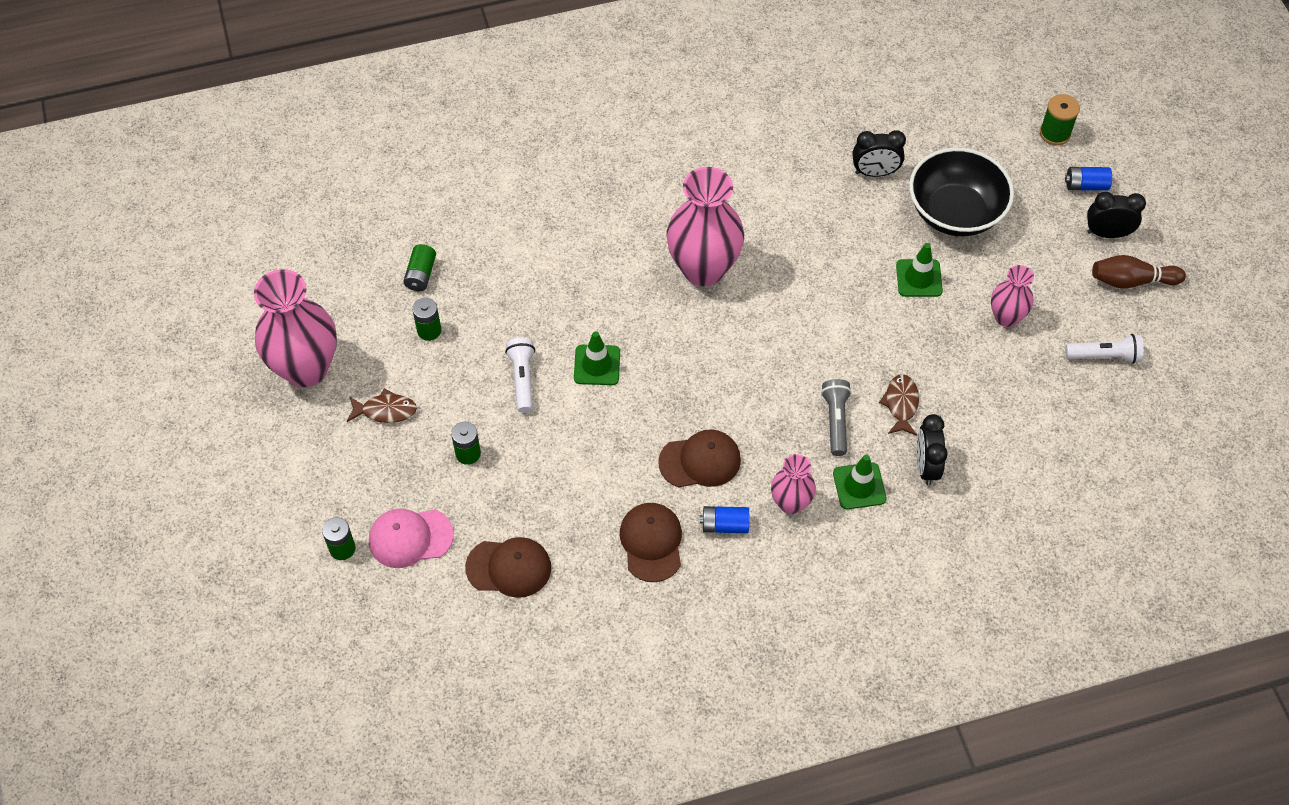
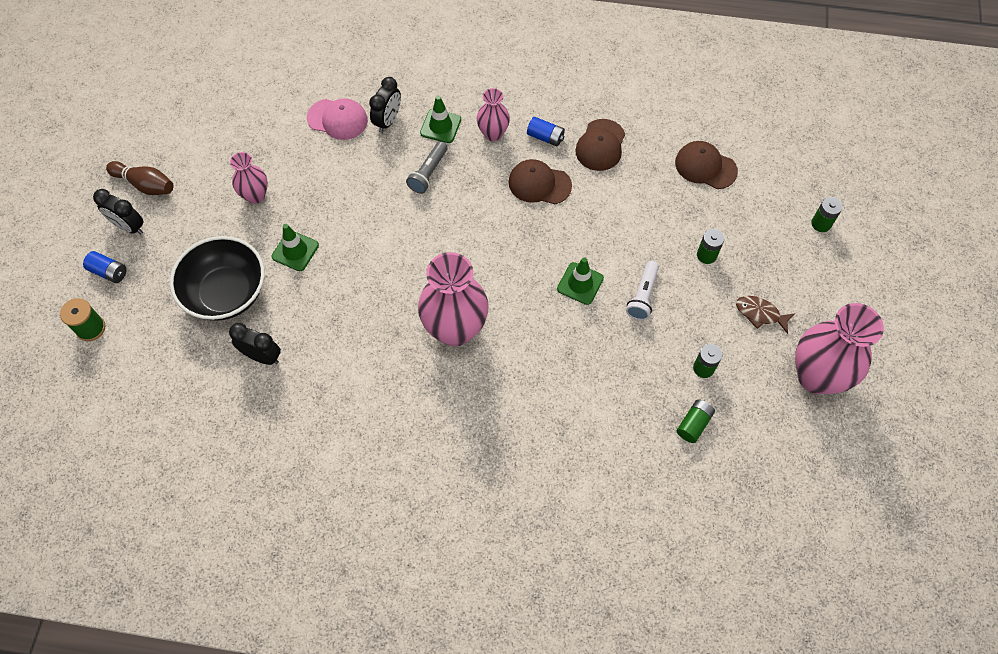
camera: 155 degrees left, 5 degrees up
pink cap [369,509,454,568] -> pink cap moved to [307,98,368,140]
brown fish [879,374,919,436] -> none
white flashlight [1065,334,1144,364] -> none

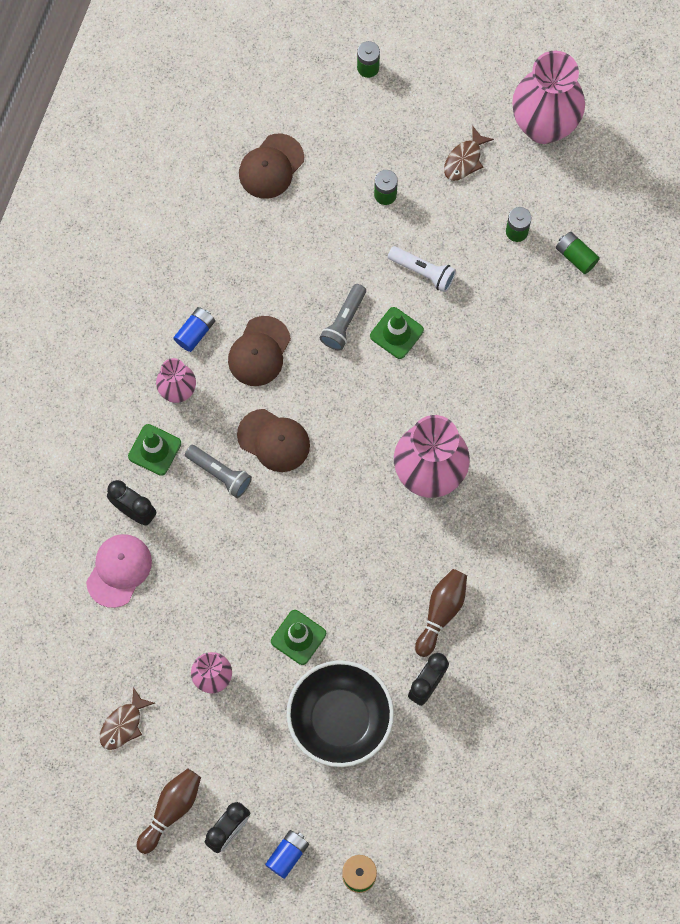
camera: 80 degrees left, 10 degrees up
brown cap [575,119,625,171] -> brown cap moved to [237,409,310,472]
none -> brown fish [100,687,155,750]
none -> grey flashlight [320,284,366,350]
none -> brown bowling pin [415,569,467,657]

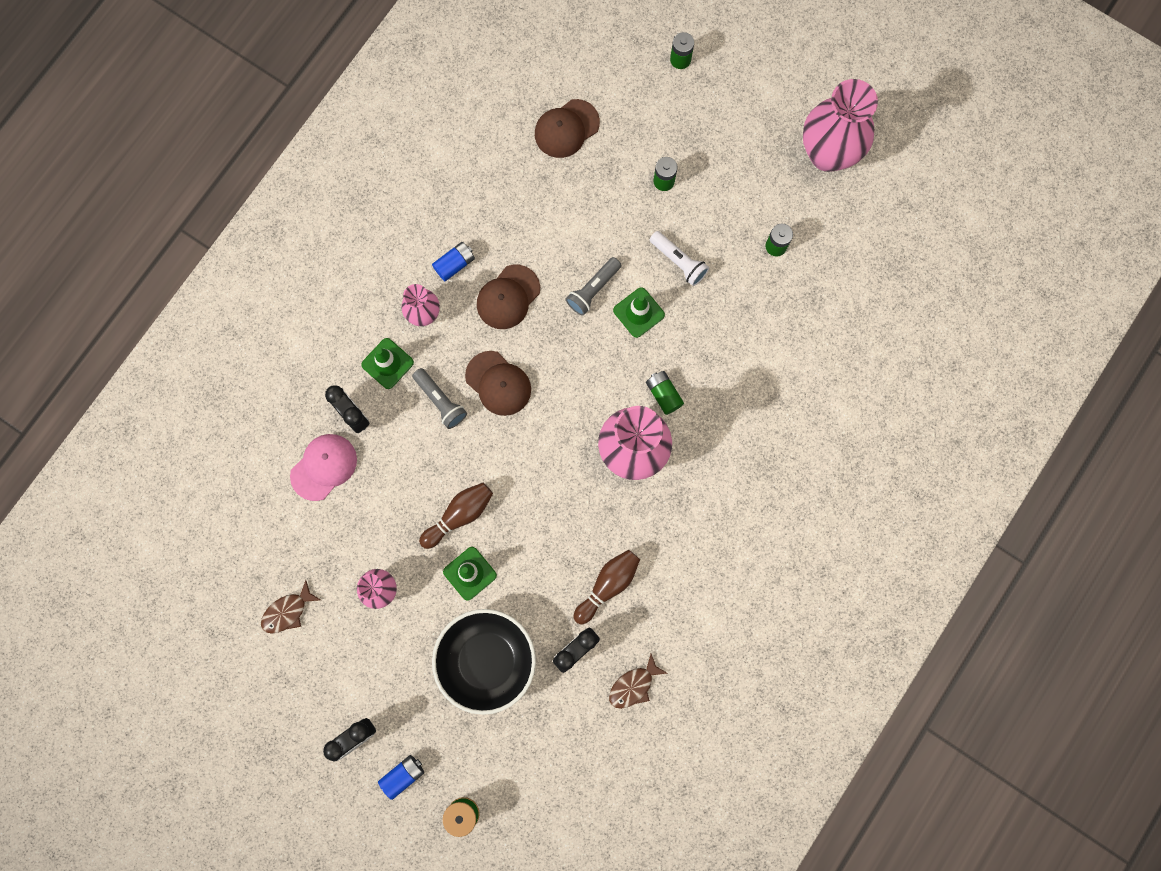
camera: 15 degrees right, 5 degrees up
brown bowling pin [137,769,201,854] -> brown bowling pin moved to [419,483,493,549]
brown fish [444,126,494,181] -> brown fish moved to [609,654,668,709]
green battery [556,232,600,274] -> green battery moved to [646,371,684,415]

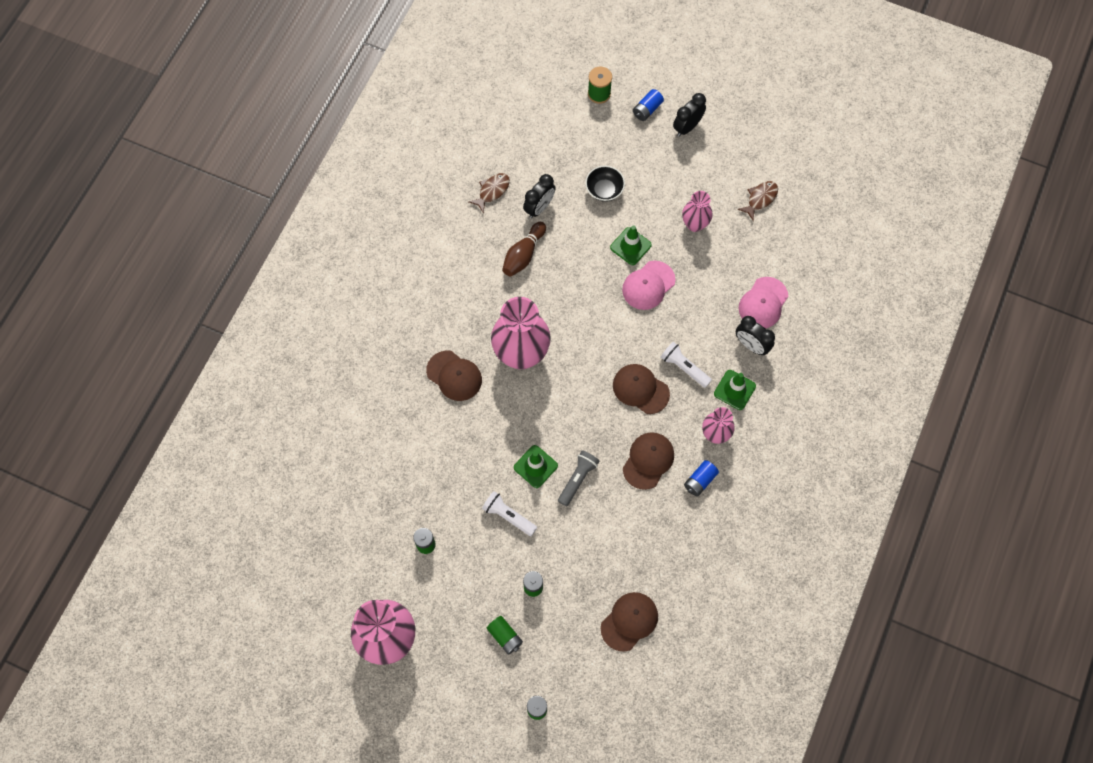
camera: 170 degrees right, 10 degrees down
grey flashlight [412,368,467,429] -> white flashlight [661,342,712,388]
brown bowling pin [419,483,493,549] -> pink cap [622,261,675,310]
black bowl [432,609,536,715] -> black bowl [585,166,625,202], size x0.52
green battery [646,371,684,415] -> green battery moved to [487,616,523,655]
none -> brown cap [426,350,482,401]

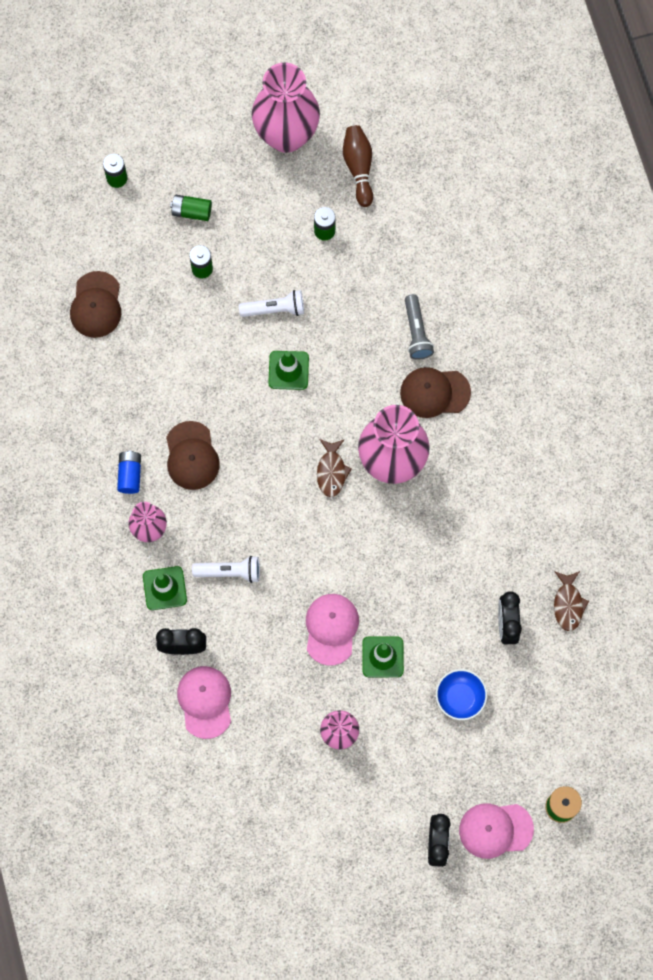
camera: 140 degrees right, 5 degrees up
brown bowling pin [502,222,546,277] -> brown bowling pin moved to [343,125,373,207]
grey flashlight [558,450,600,506] -> grey flashlight moved to [405,294,434,360]
black bowl [585,166,625,202] -> blue bowl [436,669,487,720]
brown cap [613,364,670,414] -> none
blue battery [633,89,664,121] -> pink cap [459,803,534,859]
brown fish [738,181,778,221] -> brown fish moved to [317,439,352,497]

